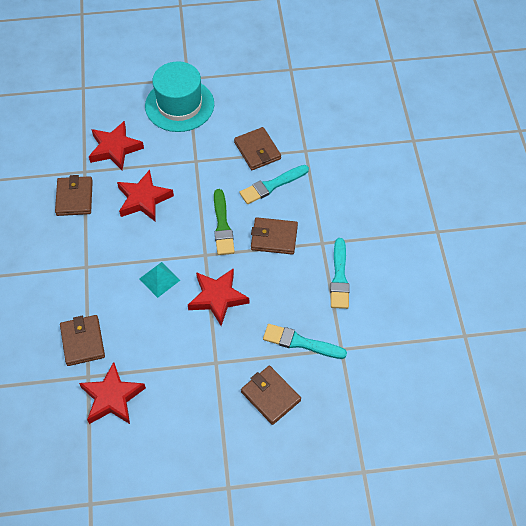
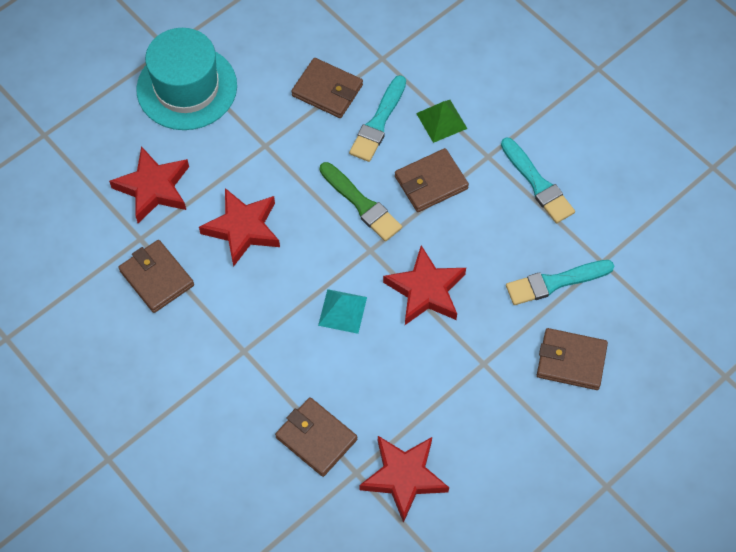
camera: 35 degrees left, 5 degrees up
none -> green pyramid [416,100,467,143]

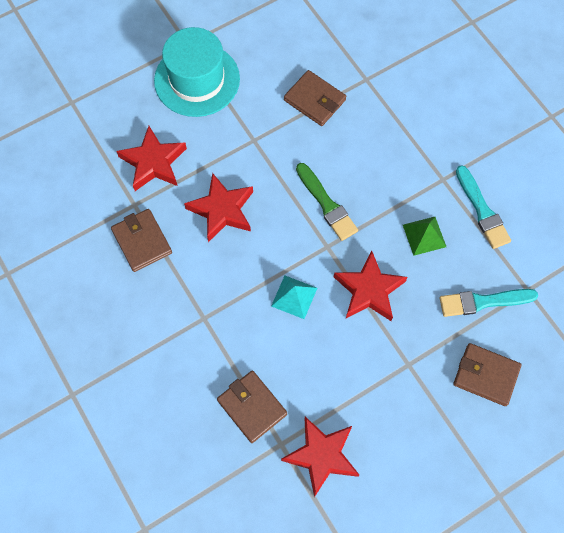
camera: 10 degrees right, 5 degrees up
turquoise brush [349,75,406,162] -> none
brown wallet [395,148,469,212] -> none
green pyramid [416,100,467,143] -> green pyramid moved to [403,217,446,256]

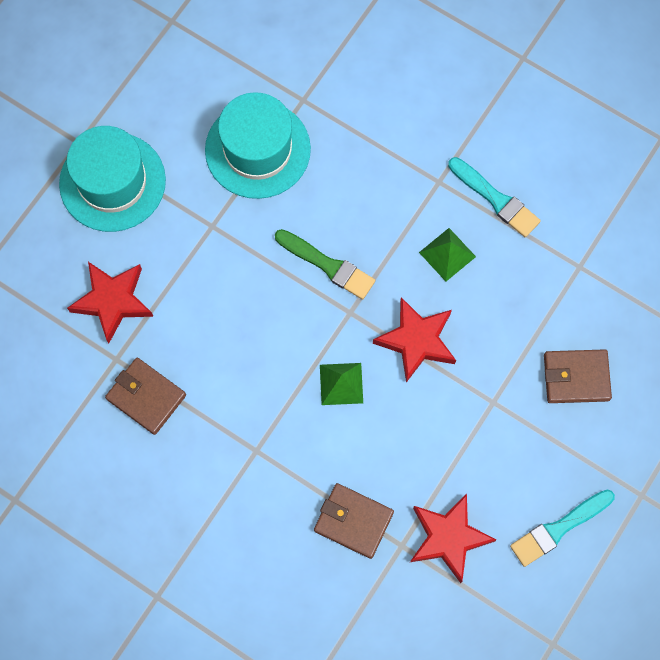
camera: 25 degrees left, 5 degrees up
red star [184,173,253,242] -> none
turquoise pyramid [271,276,317,319] -> green pyramid [320,363,363,405]
brown wallet [284,70,346,126] -> turquoise hat [205,92,311,199]
turquoise brush [440,289,538,317] -> turquoise brush moved to [510,489,615,567]

